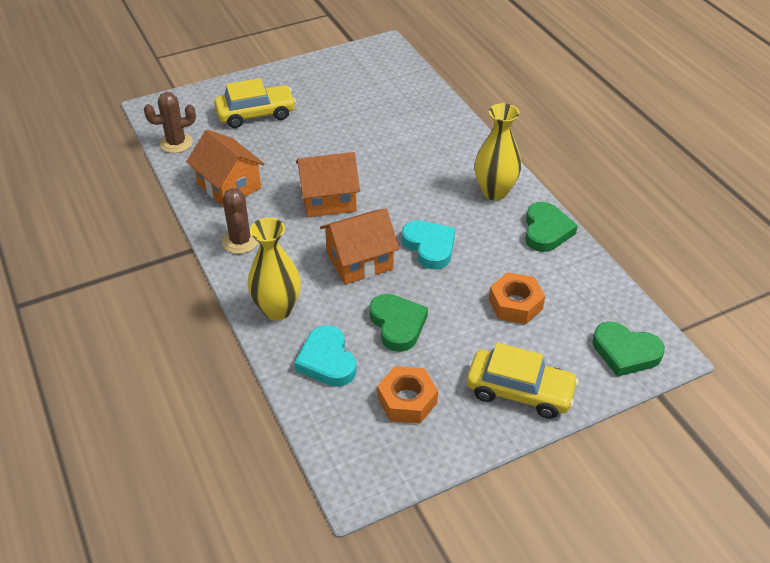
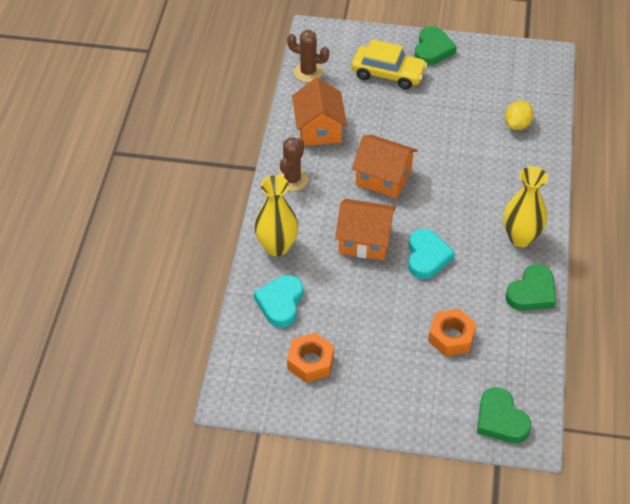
camera: 35 degrees right, 5 degrees up
green heart [369,294,428,352] -> green heart moved to [415,26,457,66]
yellow car [467,343,579,419] -> none
none -> yellow lemon [505,101,534,130]

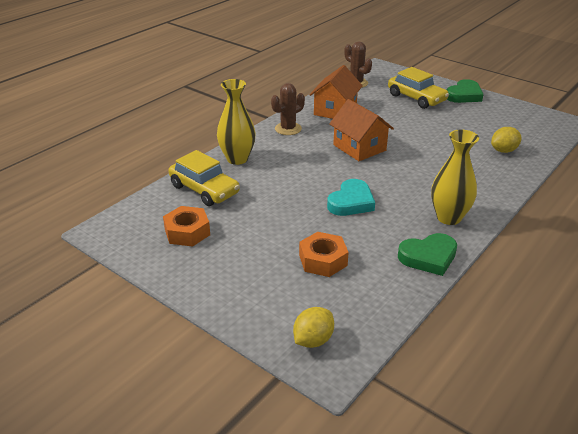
camera: 30 degrees right, 15 degrees down
turquoise heart [254,275,303,327] -> yellow car [168,150,240,206]
orange house [335,199,396,260] -> none
green heart [477,387,531,443] -> yellow lemon [293,307,334,348]

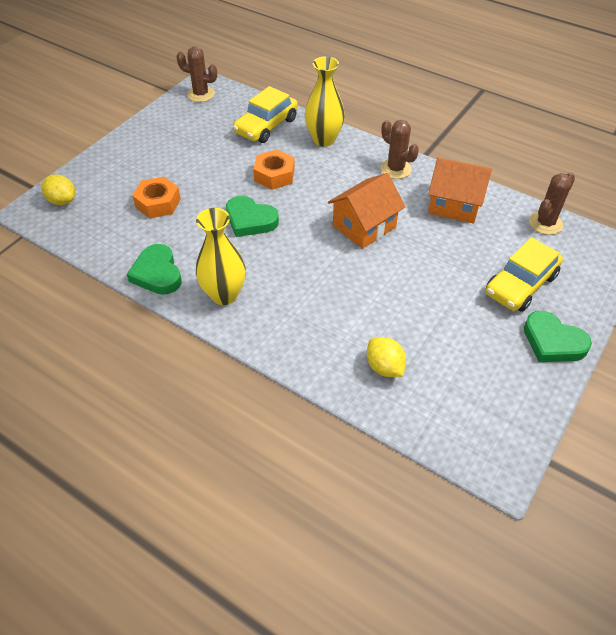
camera: 85 degrees right, 15 degrees up
orange nut [163,206,210,247] -> orange nut moved to [253,150,295,190]
turquoise heart [327,179,375,216] -> green heart [226,196,279,237]
none -> brown cactus [176,46,217,102]

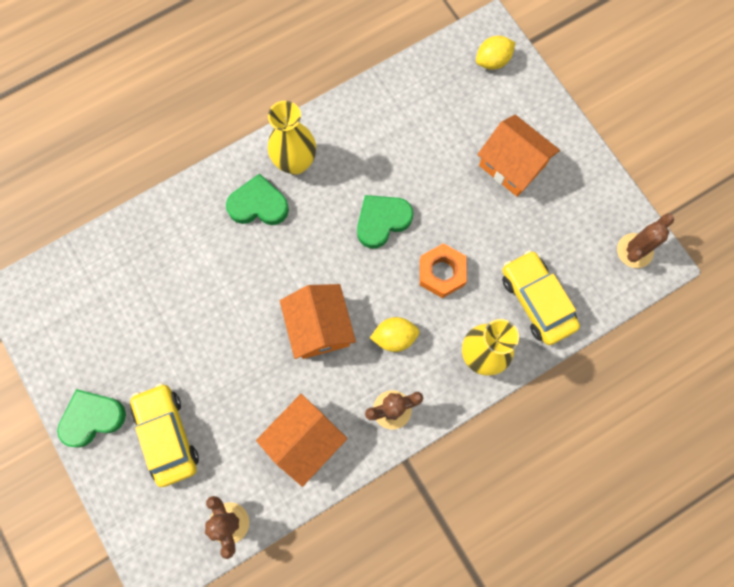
camera: 115 degrees right, 25 degrees up
green heart [127,244,182,295] -> green heart moved to [226,173,289,225]
orange nut [132,177,181,218] -> none
yellow lemon [367,337,406,377] -> yellow lemon moved to [370,317,420,352]
none -> orange house [477,115,560,197]

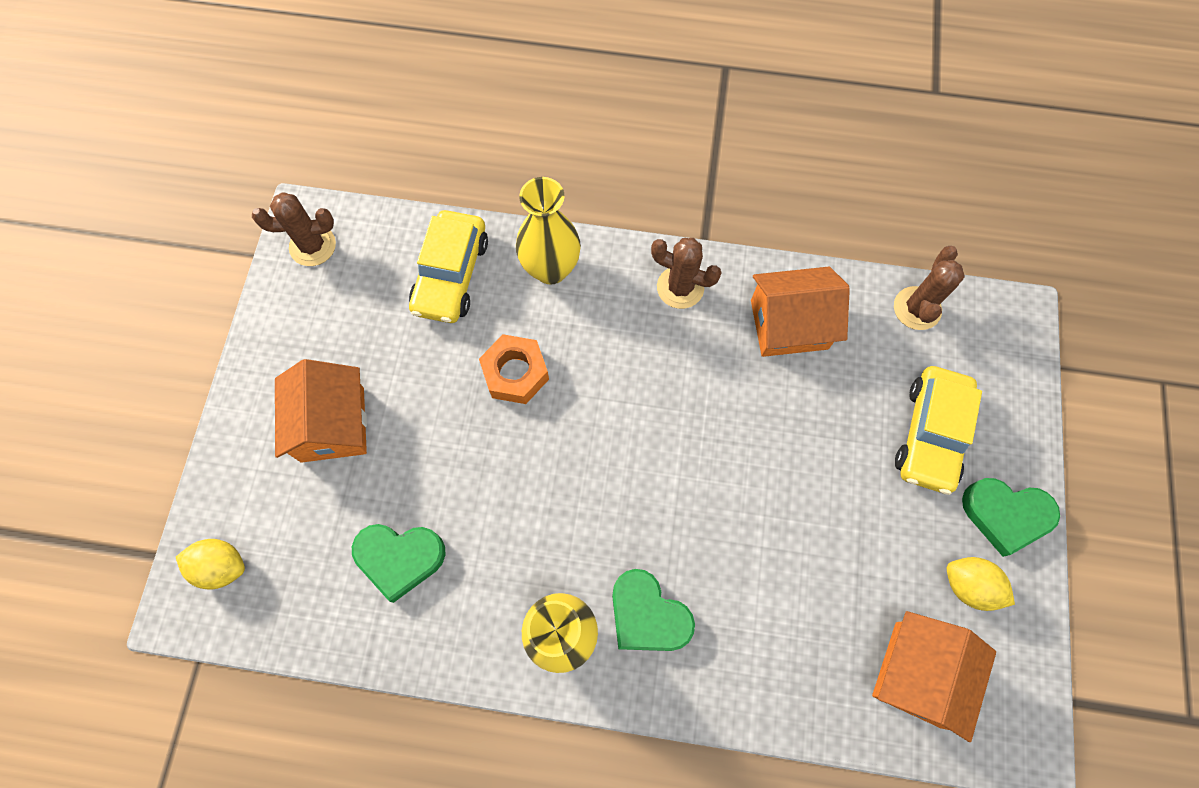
camera: 140 degrees left, 5 degrees down
orange house [280,284,356,359] -> orange house moved to [872,611,996,742]
green heart [357,195,413,249] -> green heart moved to [352,524,446,603]
yellow lemon [370,317,420,352] -> yellow lemon moved to [947,557,1015,611]

